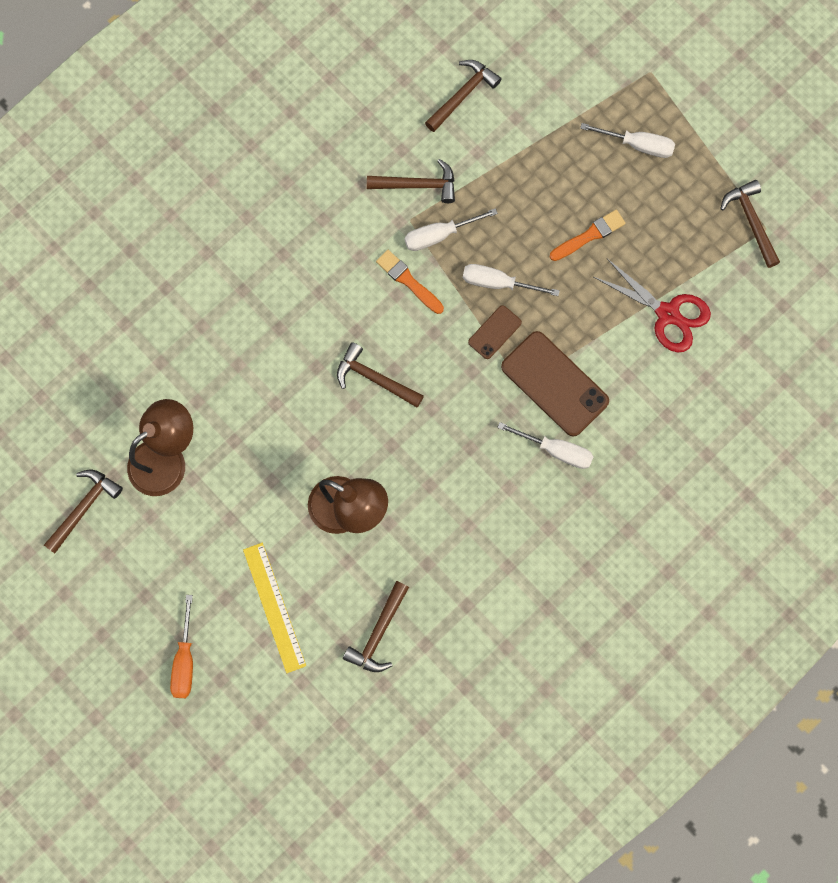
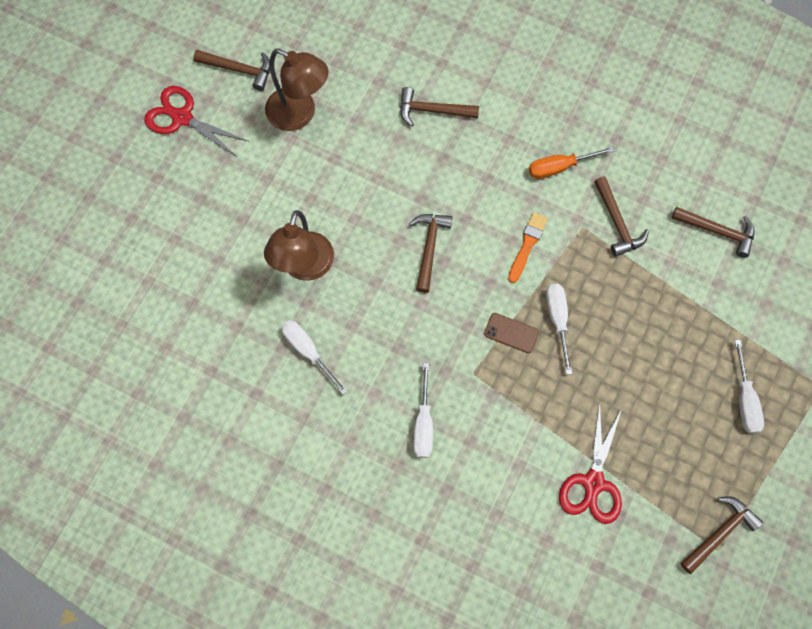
camera: 70 degrees right, 5 degrees down
orange screwdriver [170,595,193,698] -> orange screwdriver moved to [529,146,614,179]
yellow ruler [243,543,306,673] -> none
brown hammer [343,581,409,672] -> brown hammer moved to [400,87,479,127]
white screwdriver [405,208,498,251] -> white screwdriver moved to [282,320,348,395]
brown phone [501,331,609,437] -> none
orange brush [550,210,626,261] -> none
none -> red scissors [144,86,248,157]

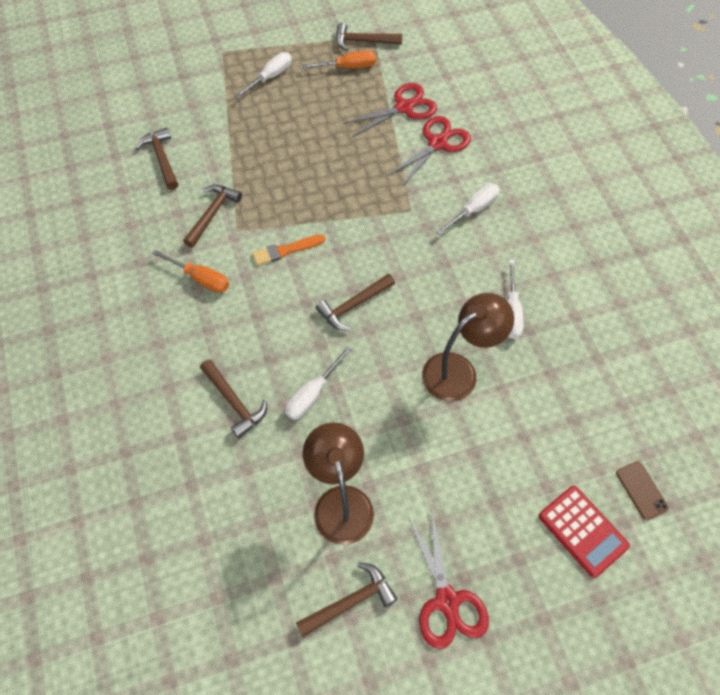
camera: 135 degrees left, 10 degrees down
brown hammer [194,50,270,91] -> brown hammer turned 90 degrees clockwise [296,562,398,637]
brown phone [484,313,539,353] -> brown phone moved to [616,461,669,520]
white screwdriver [546,284,572,375] -> white screwdriver moved to [285,346,352,420]
none -> orange screwdriver [302,51,376,68]
none -> red scissors [388,116,471,187]
none -> red calculator [539,486,630,578]

